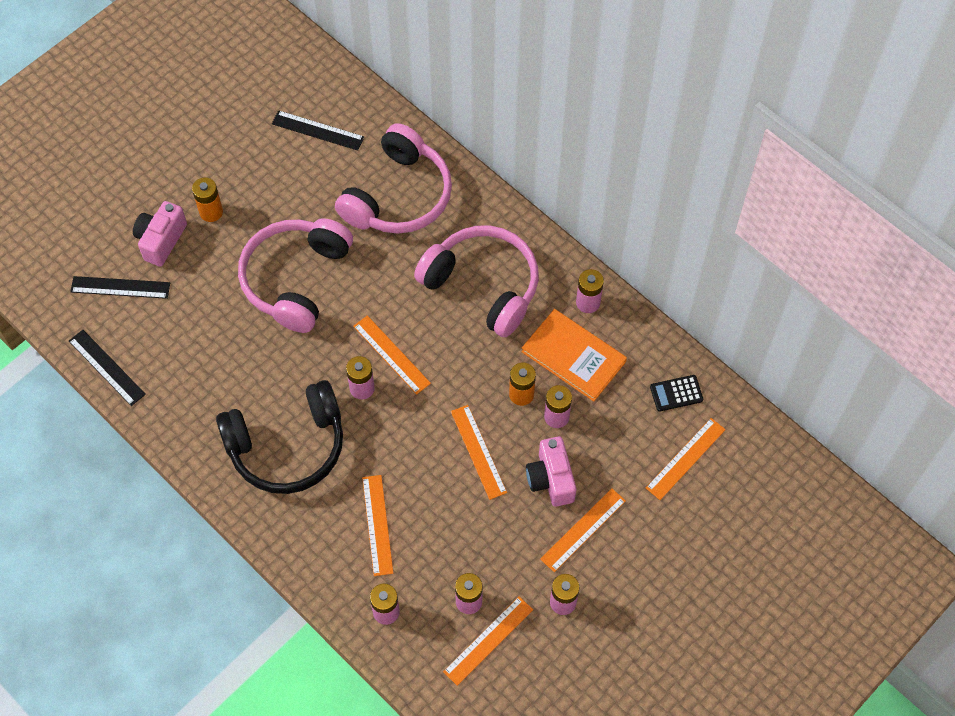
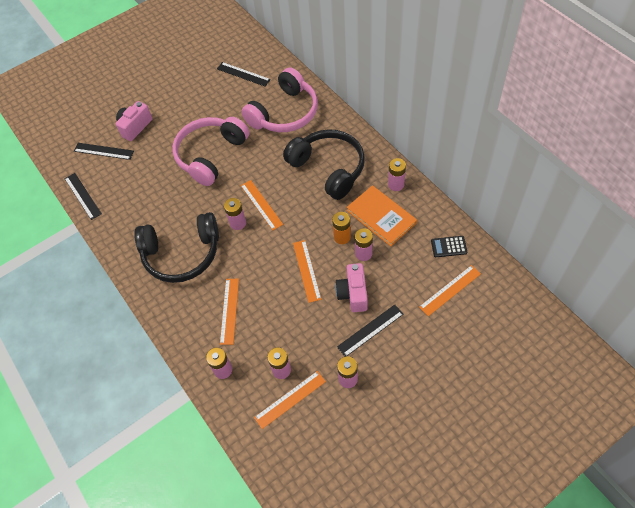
camera: 15 degrees right, 5 degrees down
orange battery [192,177,223,222] -> none
pink headphones [414,226,539,337] -> black headphones [283,129,365,200]
orange ruler [540,488,626,572] -> black ruler [337,305,403,357]

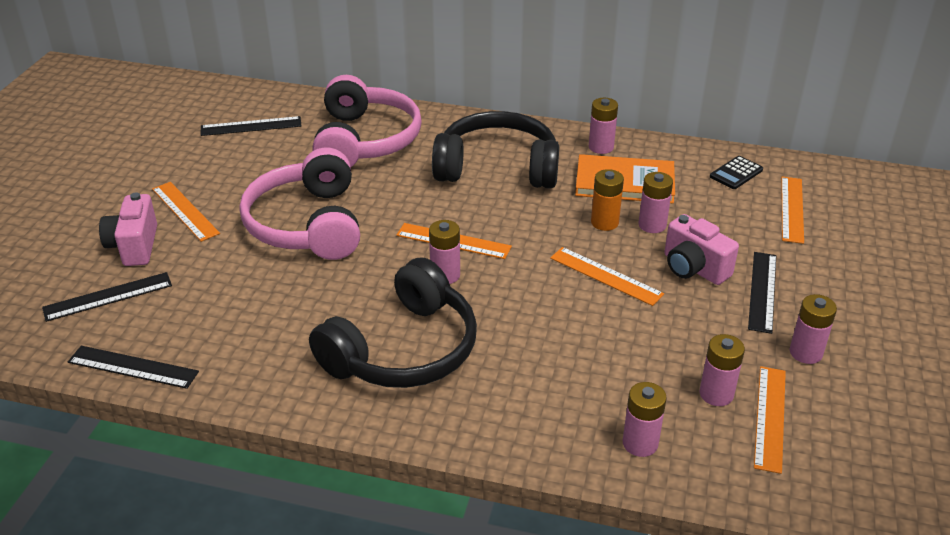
camera: 45 degrees left, 20 degrees down
orange ruler [220,279,239,345] -> orange ruler moved to [152,182,220,242]

